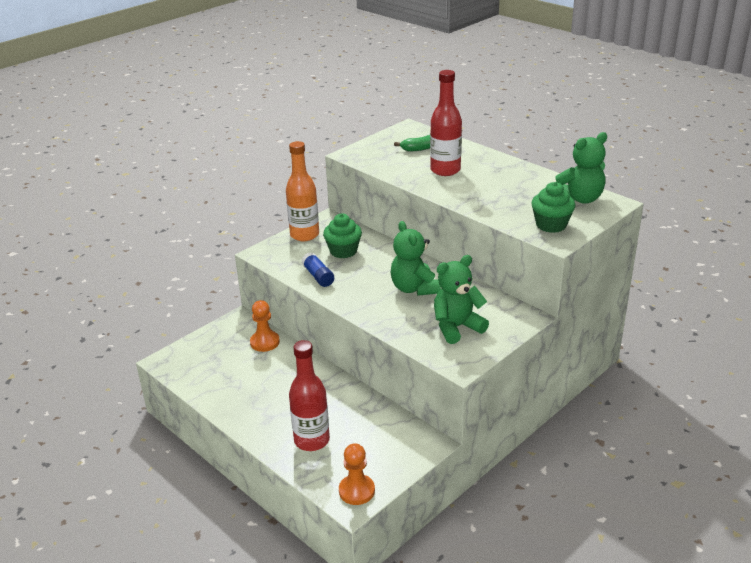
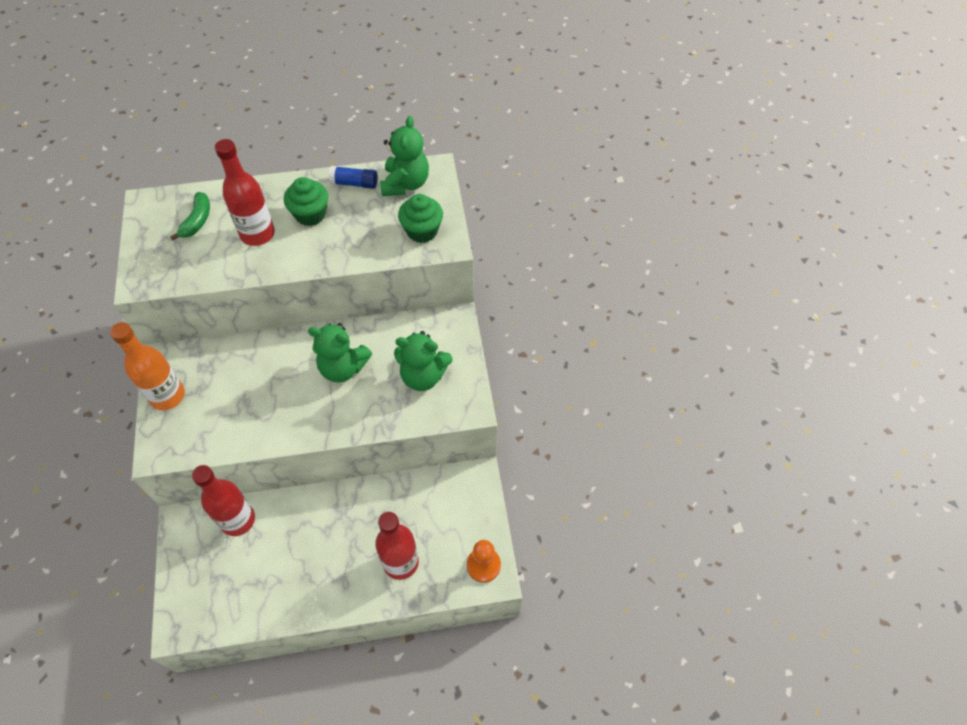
camera: 55 degrees left, 25 degrees up
orange pawn [250,300,280,352] -> red bottle [192,465,255,536]
blue glue stick [302,252,334,287] -> blue glue stick moved to [328,166,377,189]
green cupcake [323,214,362,258] -> green cupcake moved to [284,177,328,226]
green teddy bear [434,255,489,344] -> green teddy bear turned 90 degrees counterclockwise [394,331,452,391]

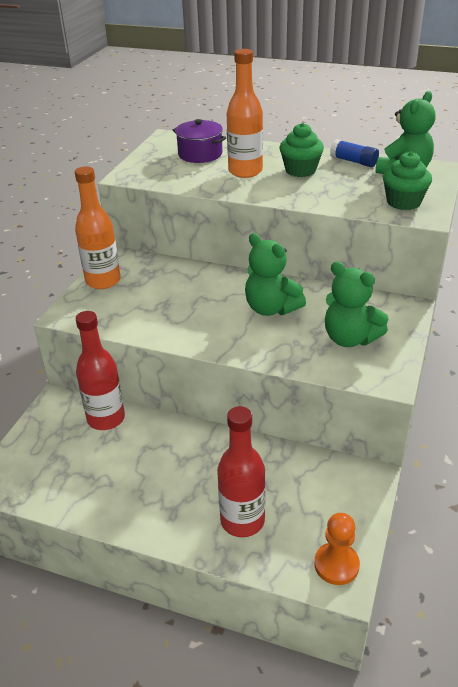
camera: 30 degrees right, 20 degrees down
green banana [170,192,210,241] -> purple pot [173,119,227,163]
red bottle [215,139,275,246] -> orange bottle [227,49,263,178]

